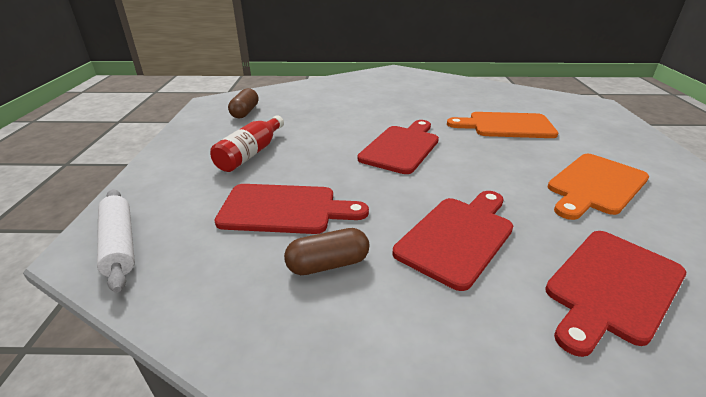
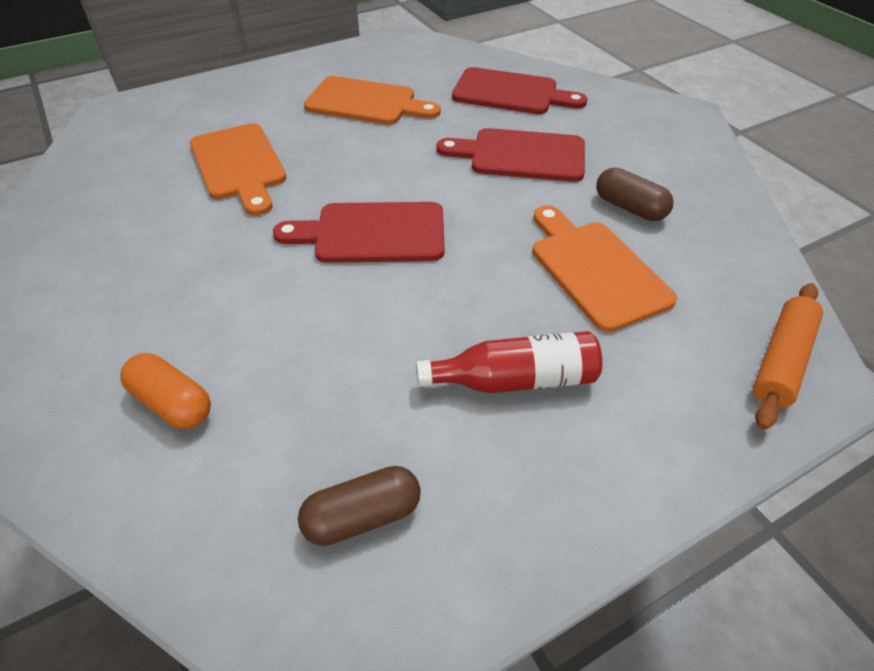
camera: 120 degrees left, 15 degrees up
white rolling pin [97,189,135,293] -> orange rolling pin [753,283,823,430]
red cutting board [214,184,369,234] -> orange cutting board [532,205,677,332]
none -> orange capsule [120,353,211,429]

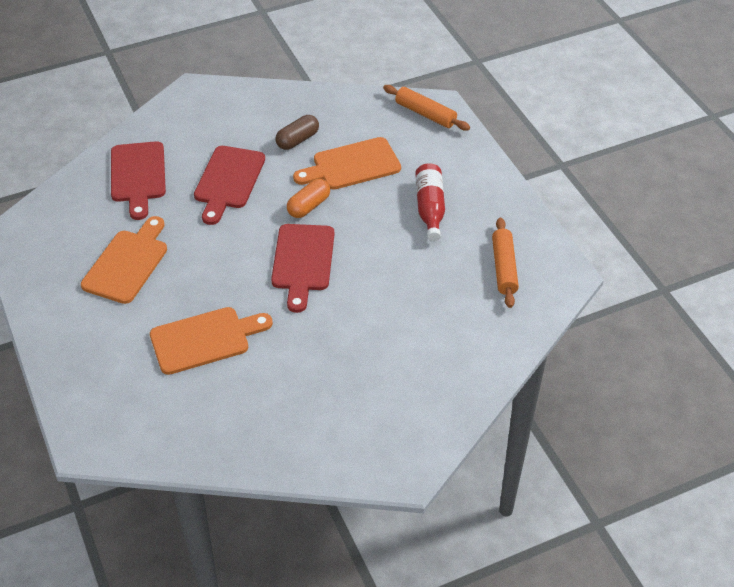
camera: 85 degrees left, 0 degrees up
orange capsule [120,353,211,429] -> orange capsule moved to [287,179,330,218]
brown capsule [298,466,421,546] -> orange rolling pin [492,218,519,308]
red cutting board [452,67,587,114] -> red cutting board turned 150 degrees clockwise [111,141,166,220]

